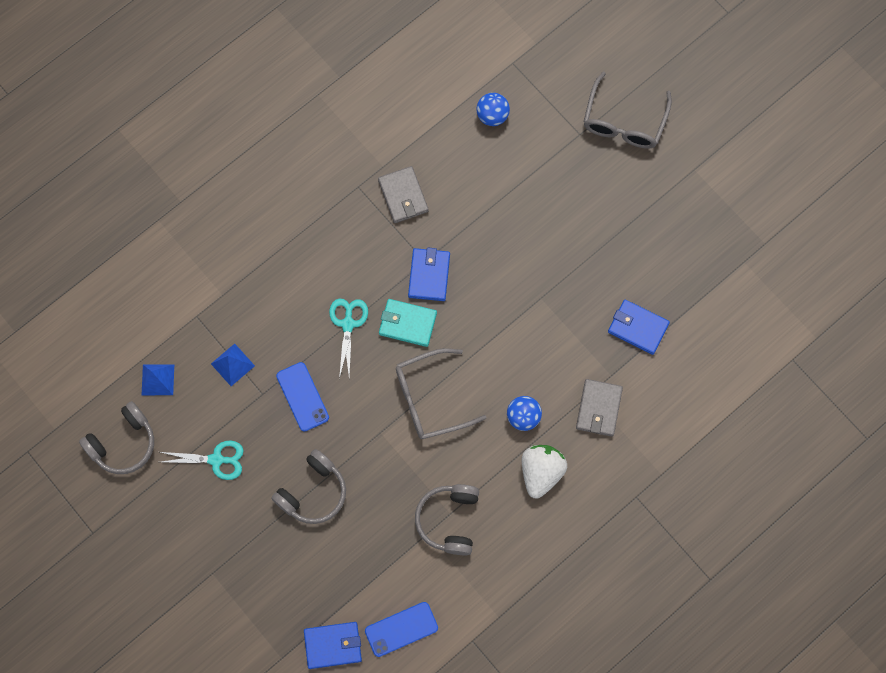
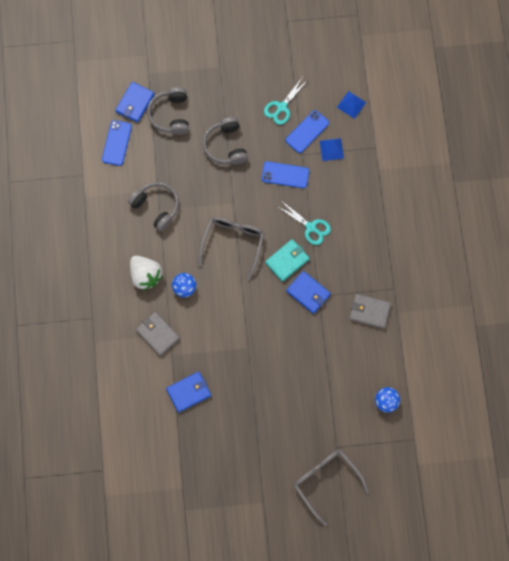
camera: 125 degrees right, 0 degrees up
grey headphones [79,401,154,474] -> grey headphones moved to [147,87,189,135]
none -> blue phone [286,110,329,153]

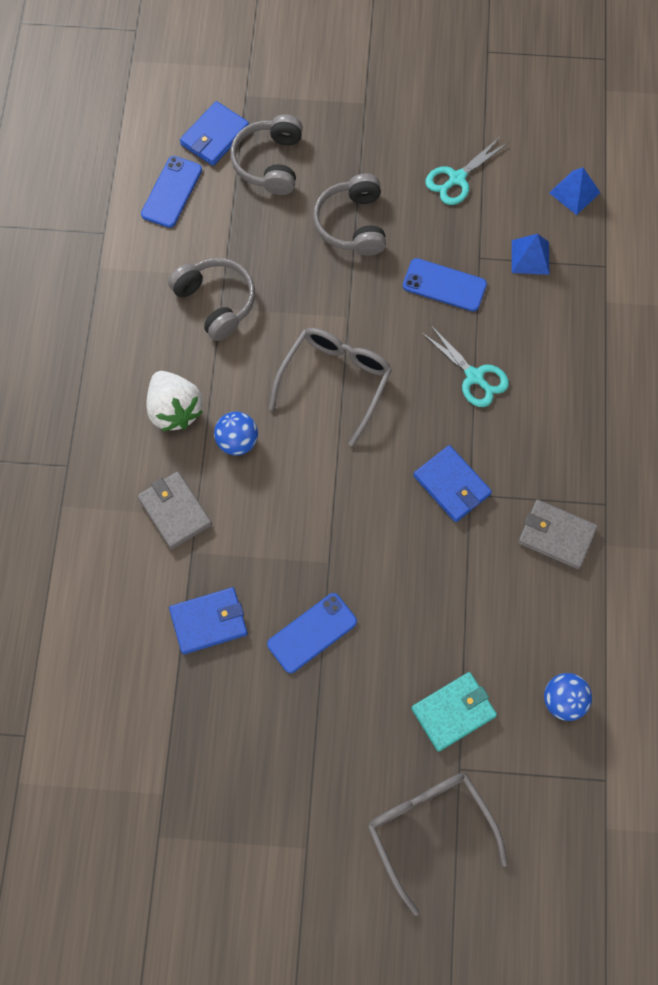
camera: 10 degrees right, 5 degrees down
turquoise wallet [265,239,309,282] -> turquoise wallet moved to [411,672,497,752]
blue phone [286,110,329,153] -> blue phone moved to [267,593,357,673]

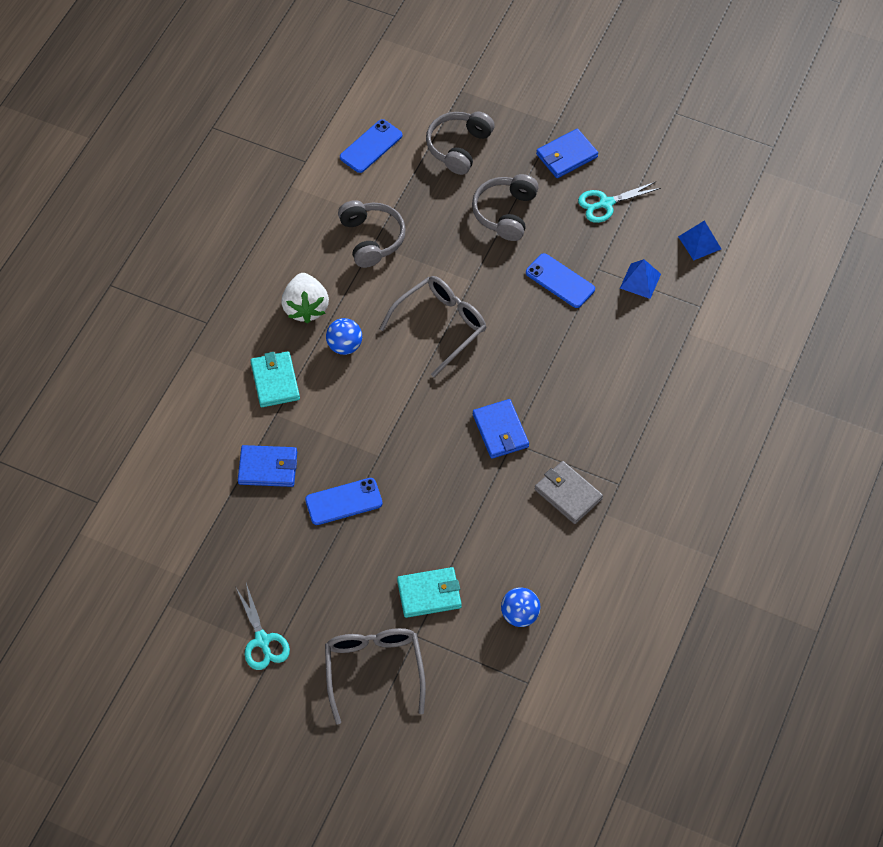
camera: 20 degrees right, 10 degrees down
grey wallet [137,471,212,550] -> turquoise wallet [250,351,300,407]
blue wallet [180,101,249,166] -> blue wallet moved to [536,128,598,178]
turquoise scissors [421,326,509,407] -> turquoise scissors moved to [235,583,290,670]

